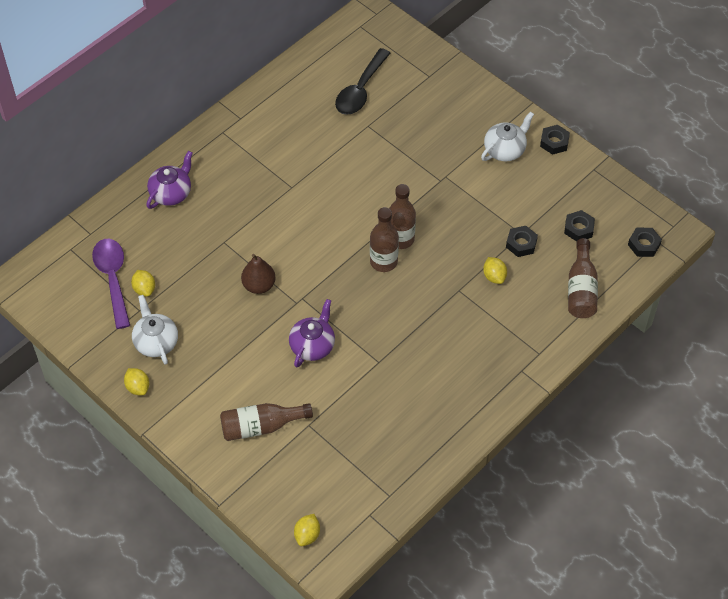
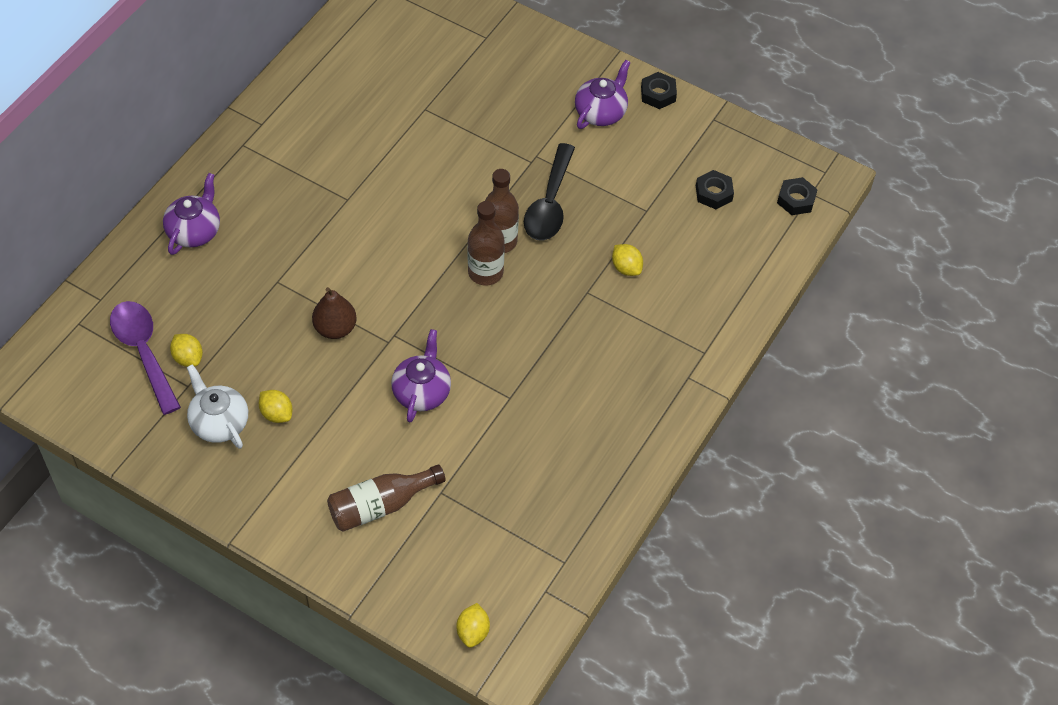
camera: 15 degrees left, 0 degrees up
yellow lemon [124,368,149,395] -> yellow lemon moved to [259,390,293,423]
black spoon [335,48,390,115] -> black spoon moved to [524,143,575,240]
white teapot [481,112,534,161] -> purple teapot [575,60,631,129]
black nut [506,226,538,257] -> none
brown bottle [568,238,598,318] -> none

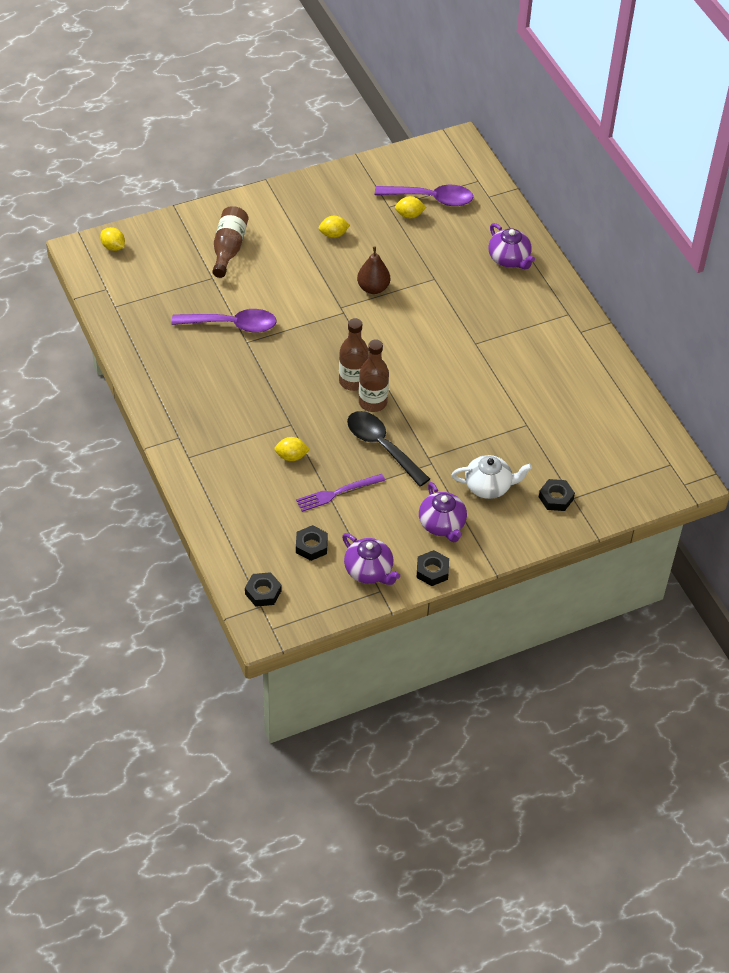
camera: 125 degrees right, 5 degrees down
white teapot [187,364,248,449] -> white teapot moved to [452,455,532,499]
purple teapot [391,329,451,423] -> purple teapot moved to [342,533,400,585]
none -> purple spoon [172,309,277,333]
none -> purple fork [296,474,385,512]
none -> black nut [539,479,575,511]

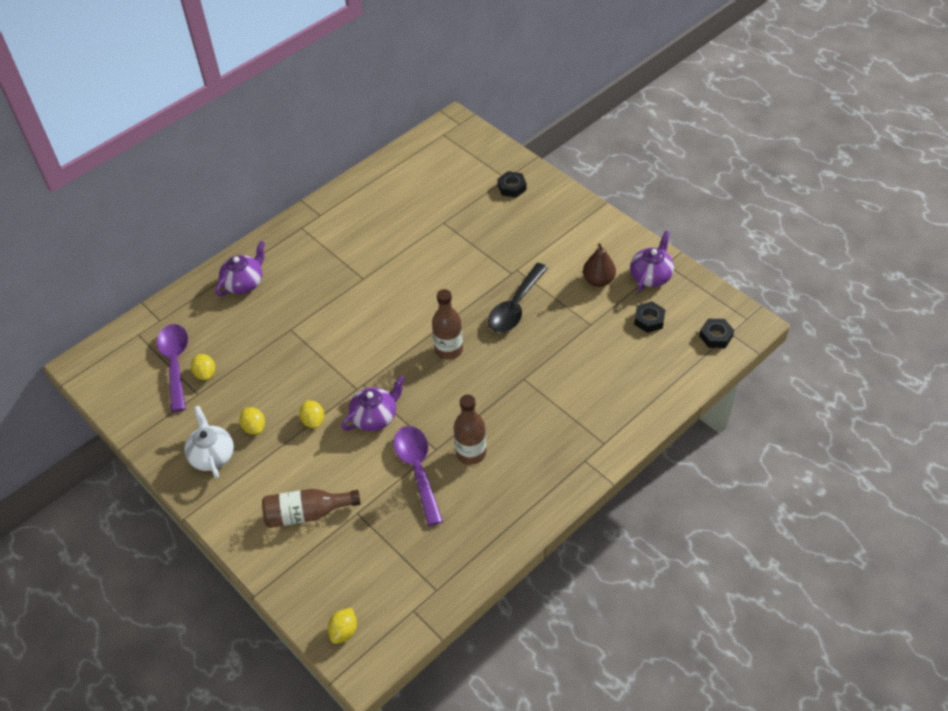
camera: 105 degrees left, 0 degrees up
yellow lemon [274,437,310,461] -> yellow lemon moved to [299,400,324,428]
purple fork [296,474,385,512] -> none
brown pear [357,247,390,294] -> brown pear moved to [583,243,616,287]
brown bottle [359,339,389,412] -> brown bottle moved to [454,395,486,465]
black nut [416,550,449,586] -> none
purple teapot [419,482,467,542] -> purple teapot moved to [341,376,405,431]
white teapot [452,455,532,499] -> white teapot moved to [184,406,234,479]

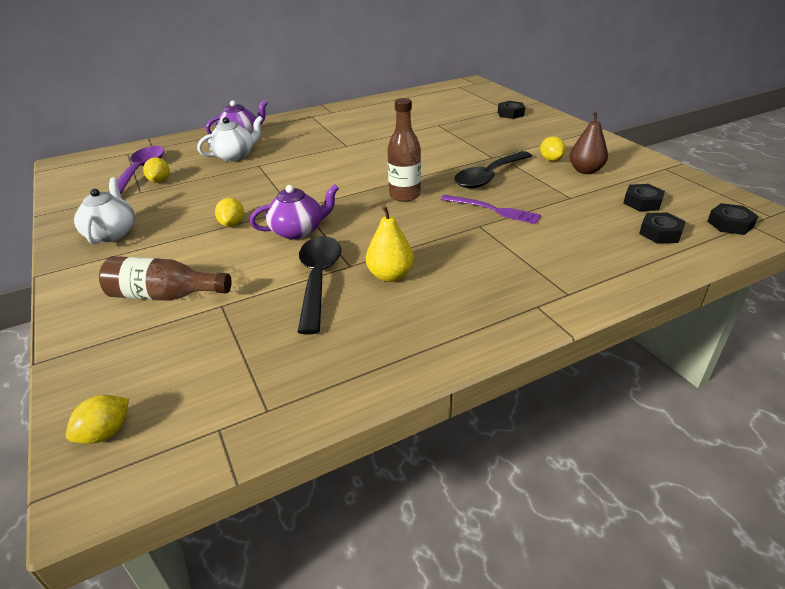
camera: 15 degrees right, 15 degrees down
yellow lemon [239,407,265,434] -> yellow lemon moved to [540,136,566,161]
purple spoon [393,426,443,526] -> black spoon [298,236,341,335]
brown bottle [454,395,486,465] -> yellow pear [366,205,414,282]
purple teapot [630,231,674,291] -> none
none -> white teapot [197,116,263,161]
none -> purple fork [441,195,541,224]
none -> black nut [639,213,686,243]

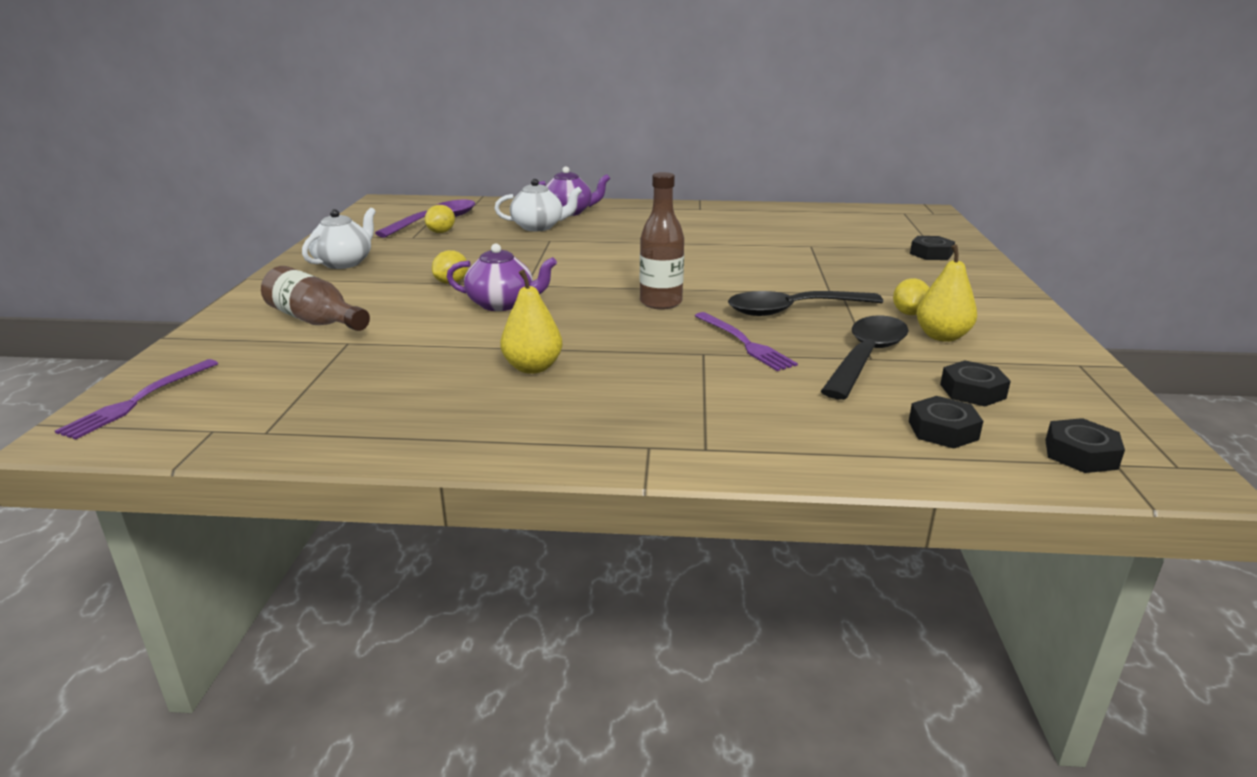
camera: 30 degrees right, 10 degrees down
yellow lemon [66,395,129,444] -> purple fork [55,359,218,440]
black spoon [298,236,341,335] -> black spoon moved to [820,315,909,400]
brown pear [570,111,608,174] -> yellow pear [916,244,977,342]

